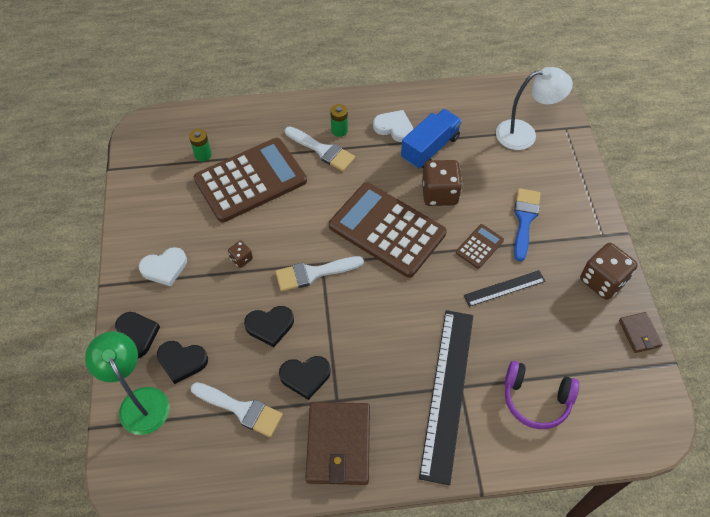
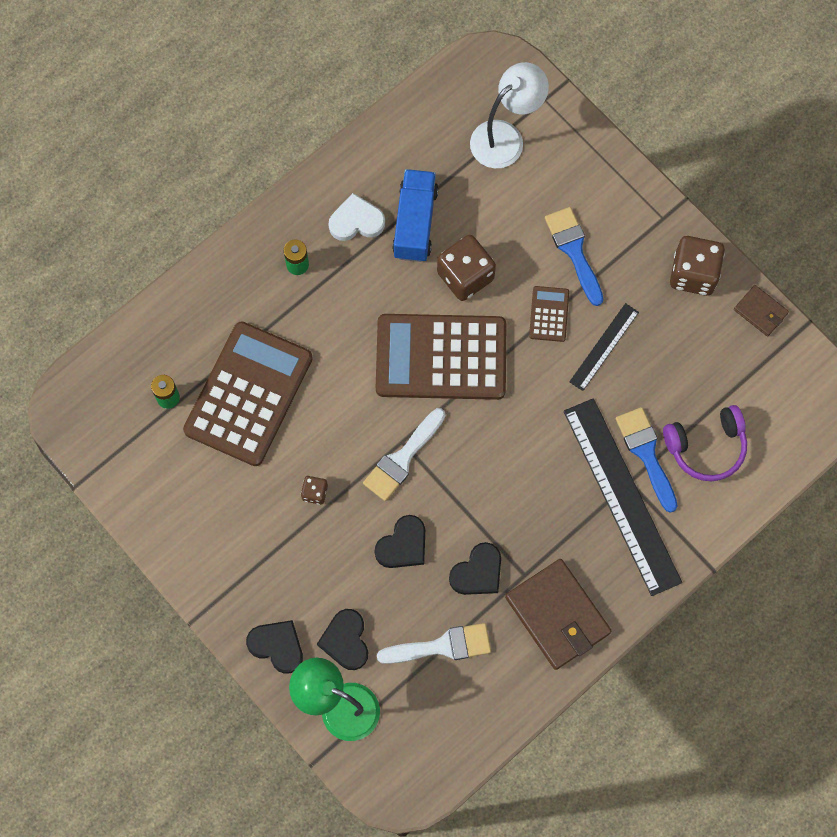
camera: 35 degrees left, 15 degrees up
white heart [139,247,187,286] -> none
black heart [157,341,208,384] -> black heart turned 105 degrees clockwise [317,609,368,670]
white brush [285,126,355,171] -> none
none -> blue brush [616,407,678,513]

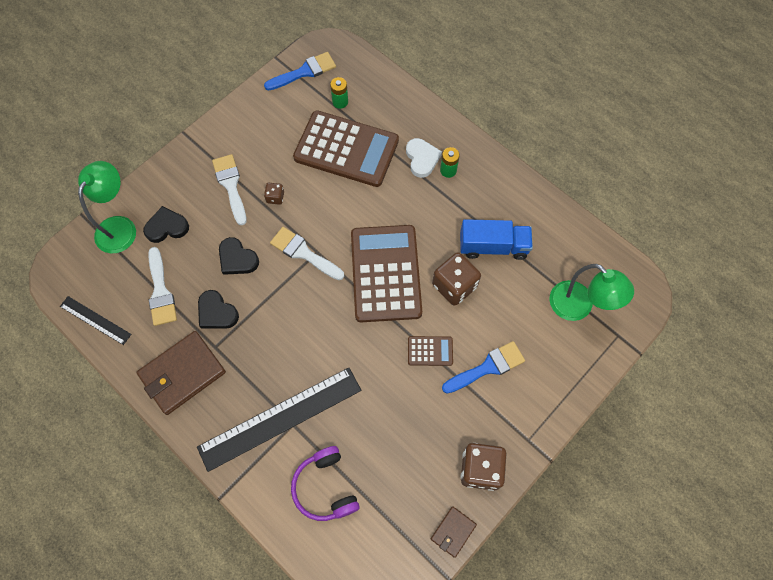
camera: 85 degrees right, 5 degrees down
black heart [246,620,303,674] -> none
white heart [329,193,385,241] -> white heart moved to [406,138,442,178]
white lamp [470,62,549,168] -> green lamp [549,264,634,321]
black ruler [569,303,639,391] -> black ruler moved to [60,296,132,345]
blue brush [616,407,678,513] -> blue brush moved to [264,52,336,91]
none -> white brush [212,154,247,225]

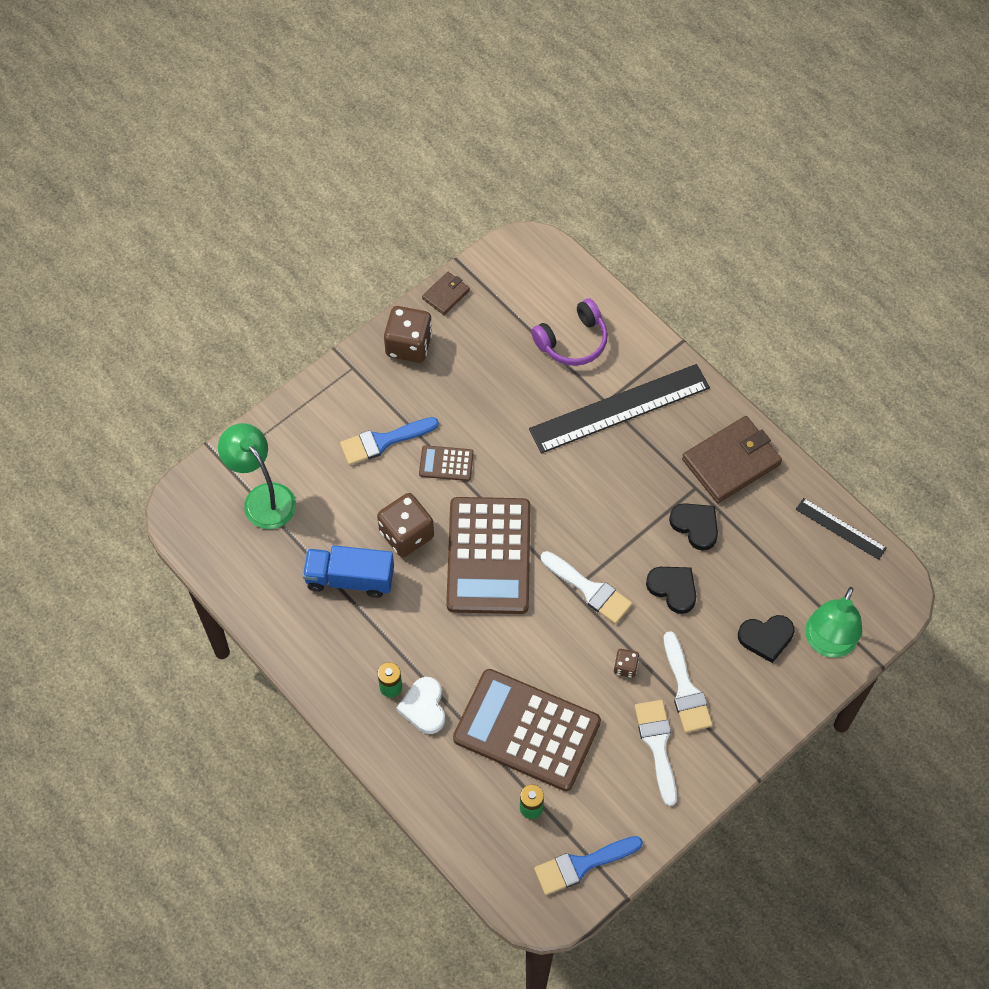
camera: 175 degrees left, 5 degrees down
white brush [148,247,177,326] -> white brush moved to [635,700,677,806]
purple headphones [291,446,360,521] -> purple headphones turned 75 degrees clockwise [531,299,608,366]

